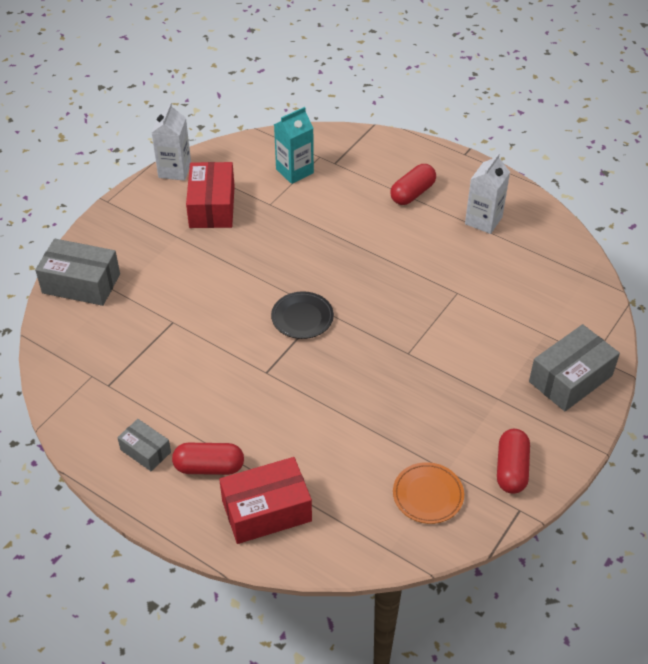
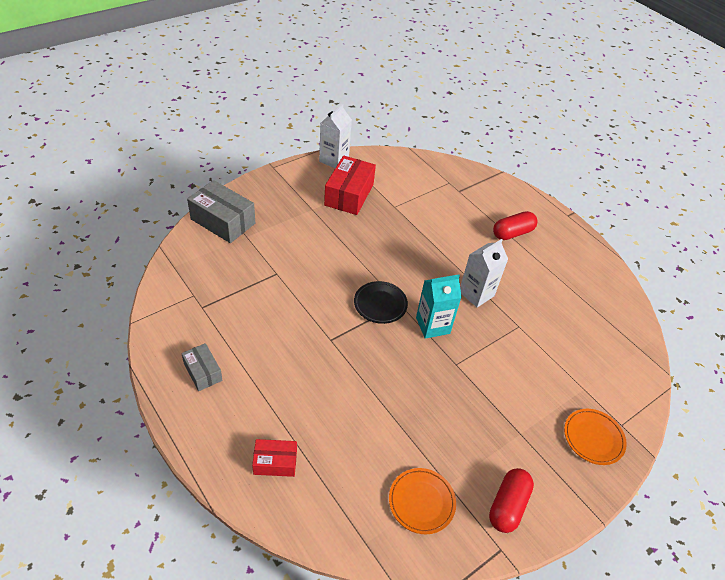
camera: 15 degrees right, 0 degrees up
red capsule [172,443,244,475] -> none
red box [219,457,312,544] -> red box [252,439,297,477], size x0.57
turquoise carton [274,107,314,184] -> turquoise carton moved to [416,274,462,339]
white carton [465,153,510,234] -> white carton moved to [460,239,508,308]
grey box [529,324,620,411] -> orange plate [564,409,627,465]

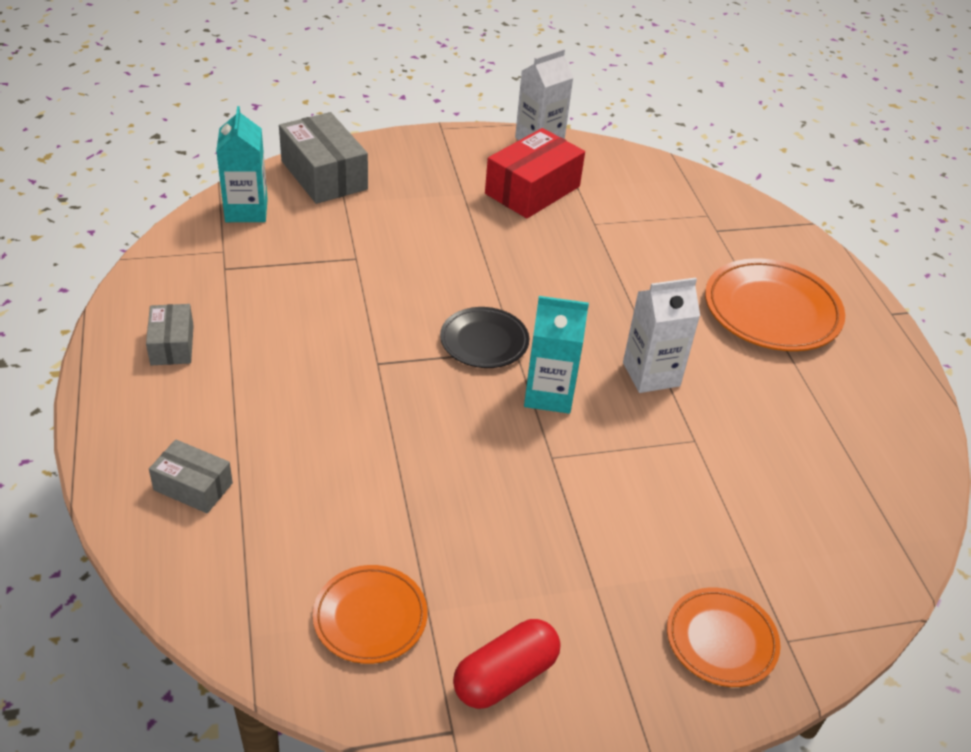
camera: 25 degrees right, 5 degrees down
red box [252,439,297,477] -> grey box [149,439,233,513]
red capsule [493,211,538,240] -> orange plate [705,258,845,351]
none -> turquoise carton [216,106,268,222]

